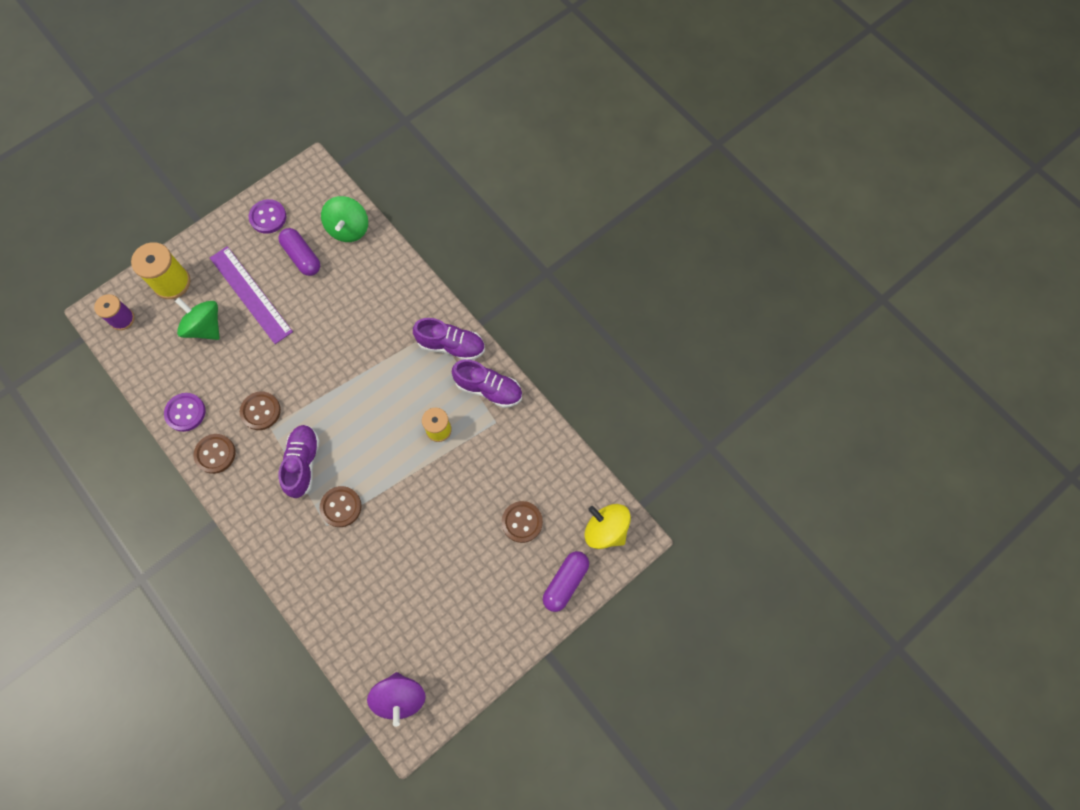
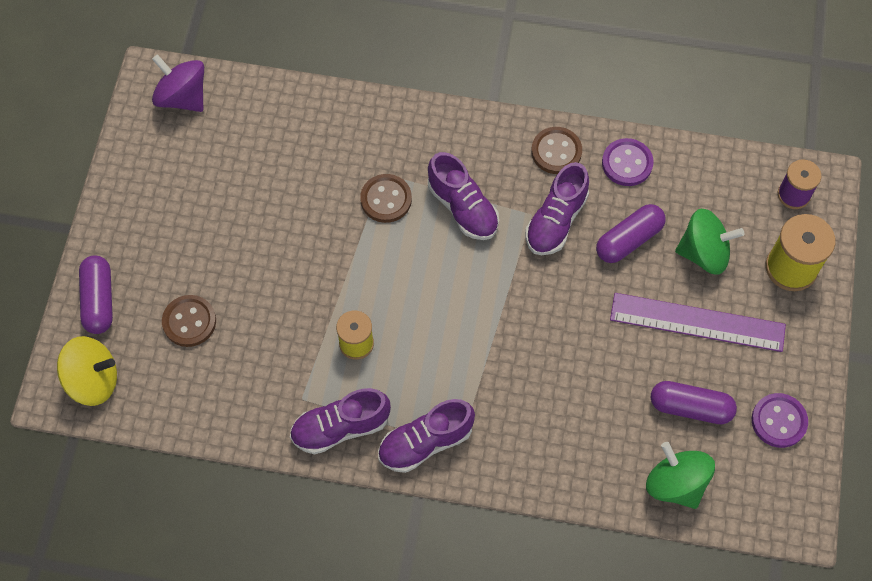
camera: 140 degrees right, 5 degrees down
brown button [240,391,281,430] -> purple shoe [525,162,589,255]
none -> purple capsule [596,204,666,263]

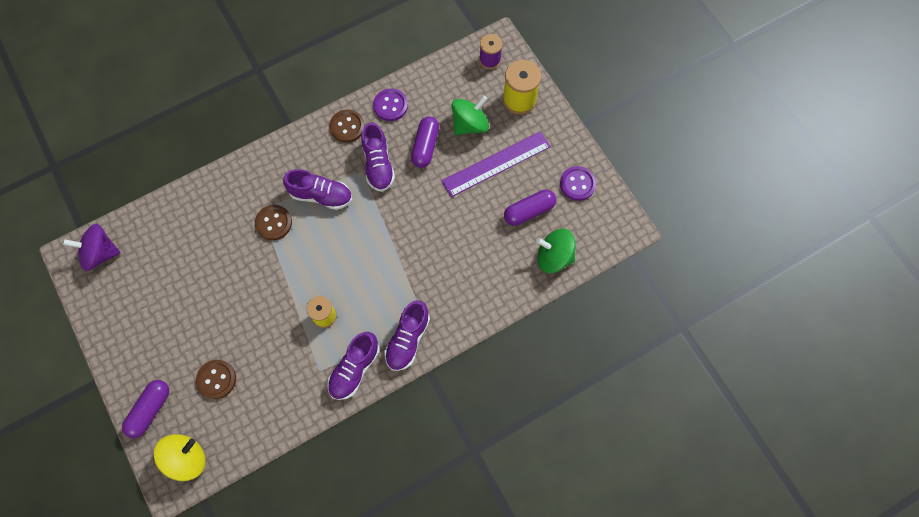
camera: 40 degrees left, 5 degrees up
purple capsule [79,255,113,334] -> purple capsule turned 75 degrees clockwise [122,380,169,438]

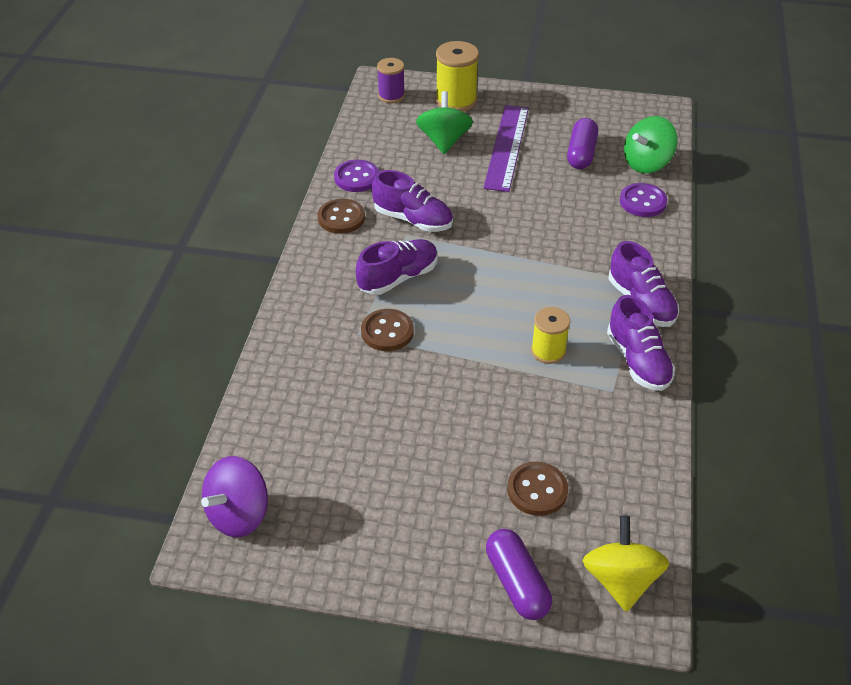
camera: 50 degrees left, 25 degrees down
purple capsule [411,116,439,168] -> none
purple button [560,166,596,201] -> purple button moved to [620,183,667,217]

